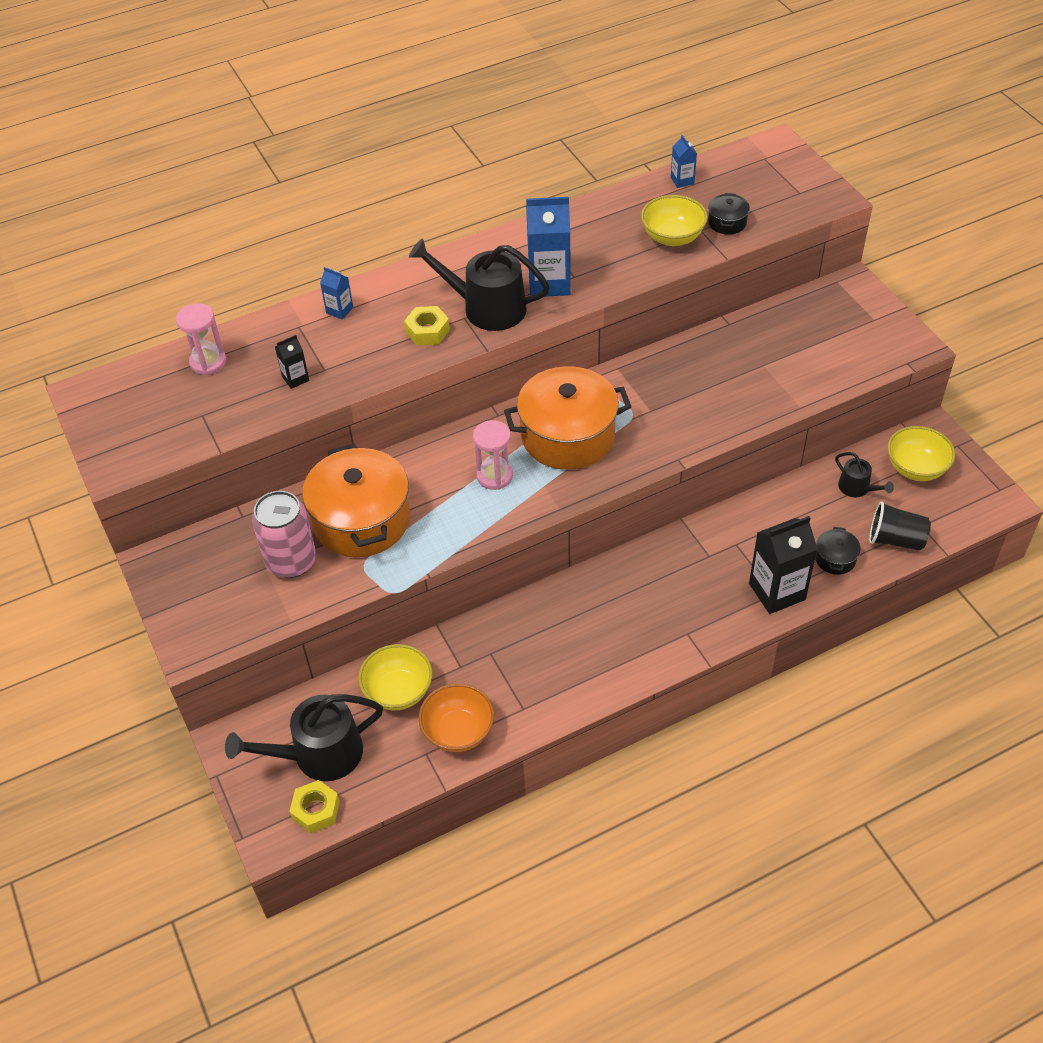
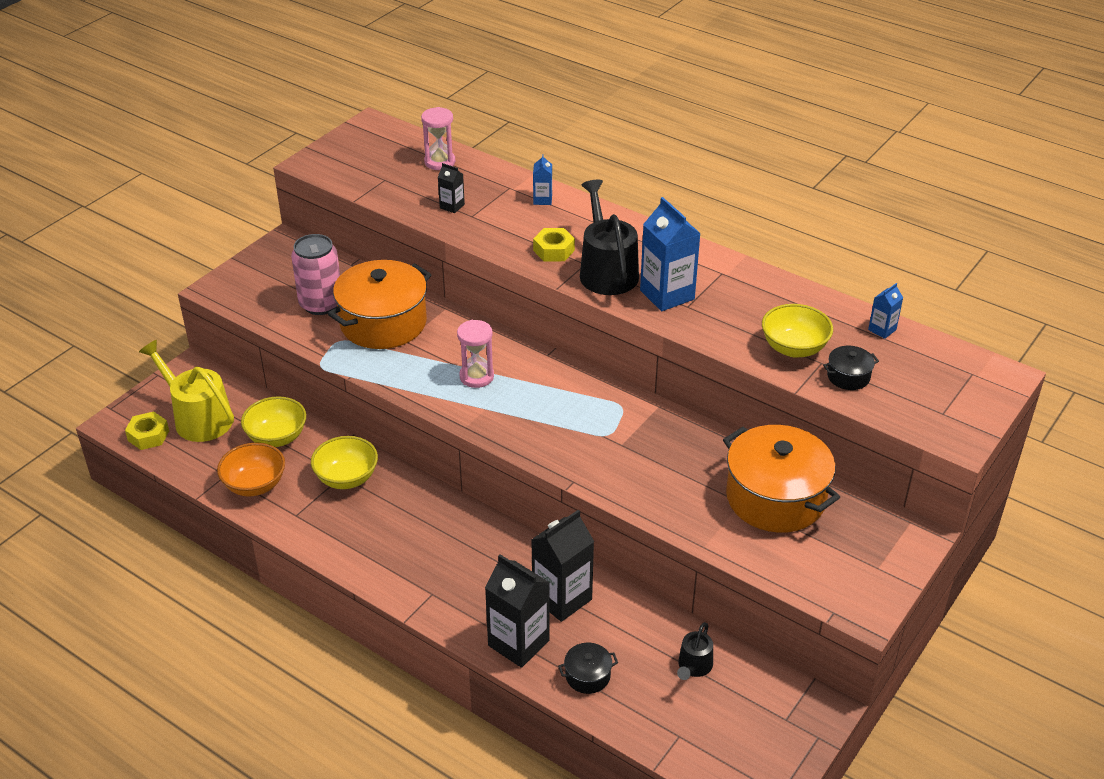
camera: 60 degrees right, 10 degrees down
black watering can [225,694,383,781] -> yellow watering can [139,340,234,442]
orange pot [504,366,631,470] -> orange pot moved to [723,425,840,533]
black cup [869,501,931,551] -> none
yellow bowl [887,426,955,481] -> yellow bowl moved to [311,436,378,489]
none -> black carton [531,510,594,622]

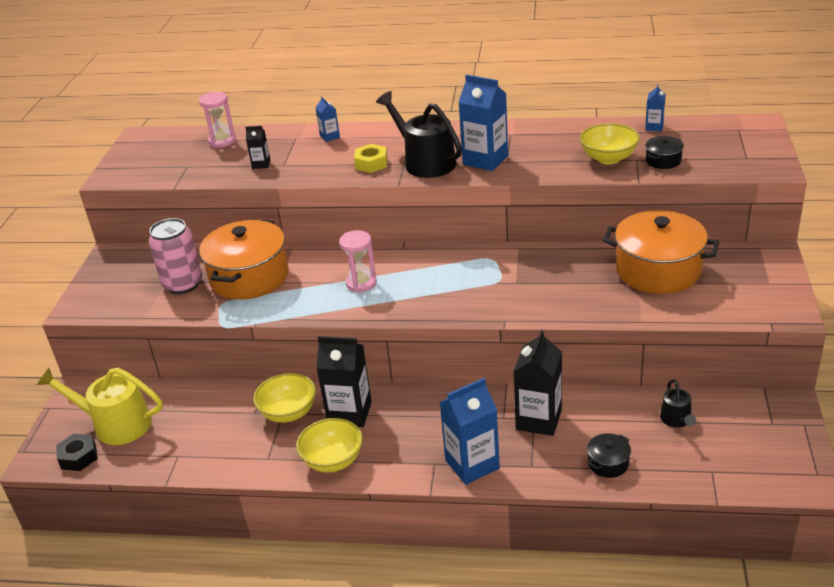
camera: 25 degrees left, 5 degrees down
yellow nut [125,411,169,450] -> black nut [56,433,98,471]
orange bowl [217,443,285,496] -> none
yellow bowl [241,396,306,447] -> yellow bowl moved to [296,418,363,472]
black carton [485,554,550,668] -> black carton moved to [316,336,372,427]
none -> blue carton [440,378,500,485]

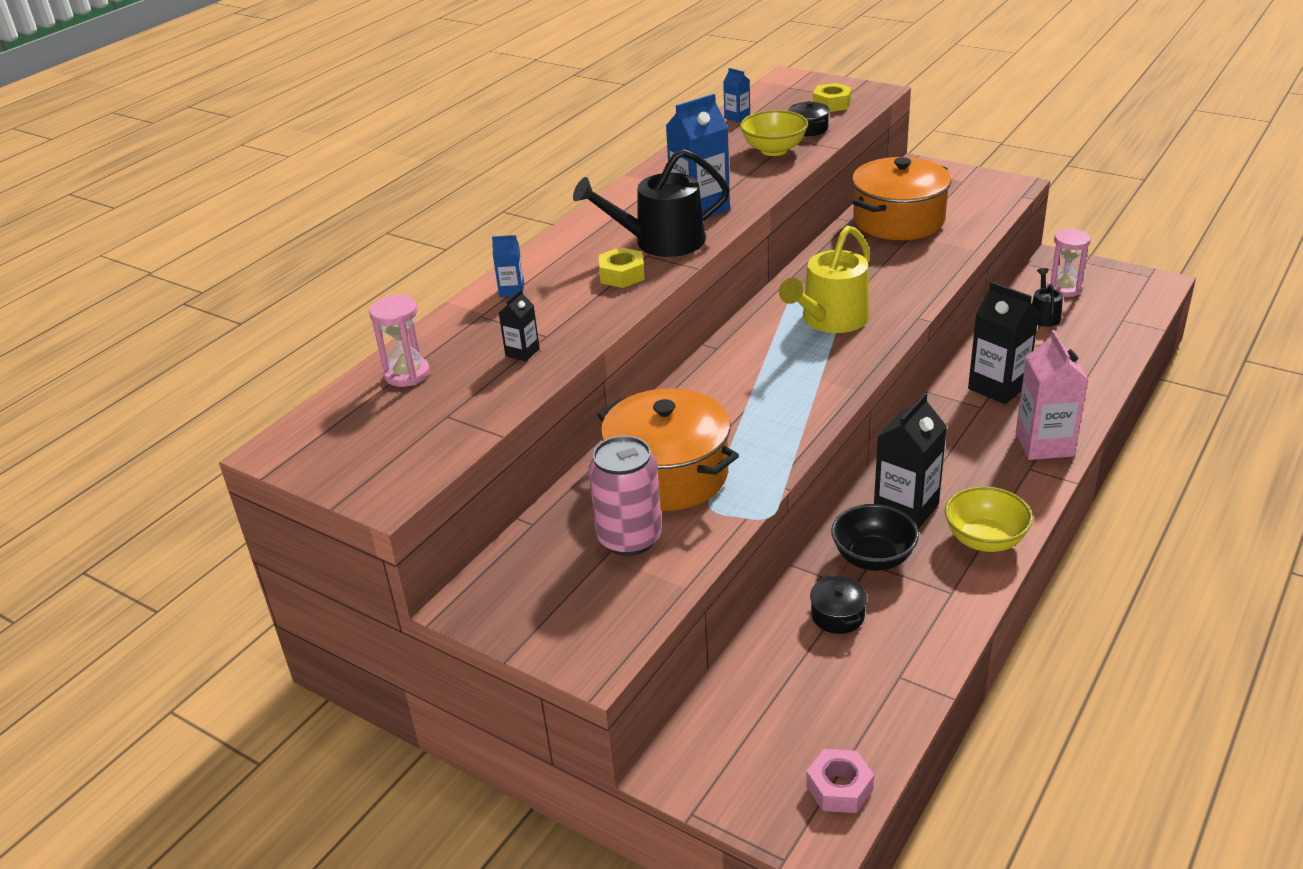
camera: 65 degrees left, 0 degrees up
yellow watering can [37,368,163,445] -> yellow watering can moved to [779,226,870,333]
black nut [56,433,98,471] -> pink nut [806,749,874,813]
yellow bowl [253,373,316,423] -> black bowl [831,504,919,571]
pink hourglass [339,230,377,293] -> pink hourglass moved to [1047,228,1091,297]
blue carton [440,378,500,485] -> pink carton [1016,330,1088,460]
black pot [587,433,631,478] -> black pot moved to [810,575,867,634]
black watering can [660,379,696,428] -> black watering can turned 105 degrees counterclockwise [1032,268,1063,327]
none -> yellow nut [813,83,852,112]

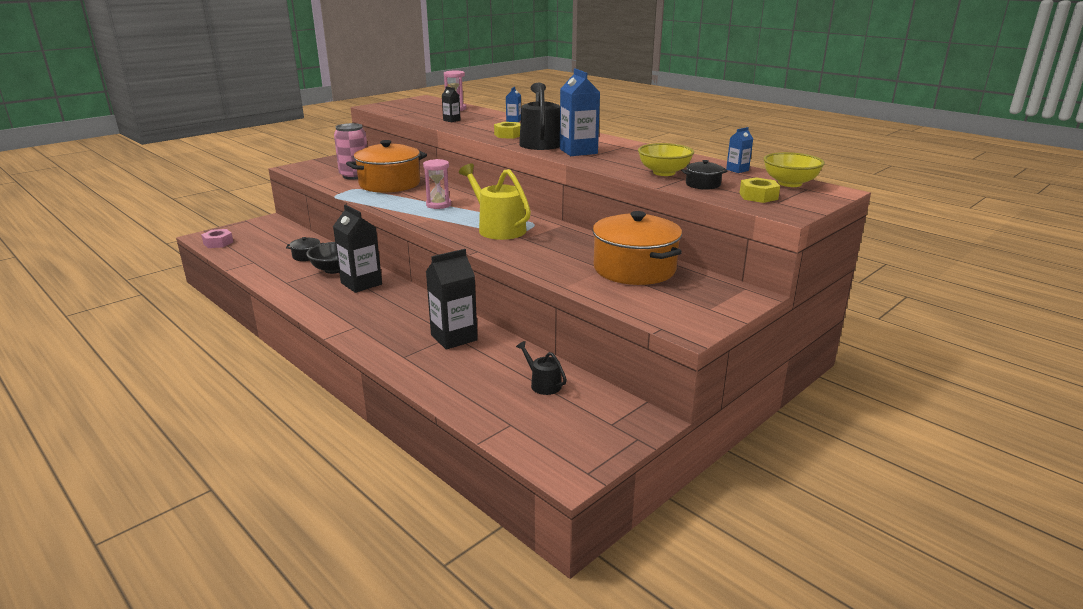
camera: 100 degrees right, 10 degrees down
yellow bowl [945,486,1033,552] -> yellow bowl moved to [764,152,825,187]
pink carton [1016,330,1088,460] -> none
black watering can [1032,268,1063,327] -> black watering can turned 150 degrees counterclockwise [516,341,567,395]
pink hourglass [1047,228,1091,297] -> pink hourglass moved to [423,159,451,209]

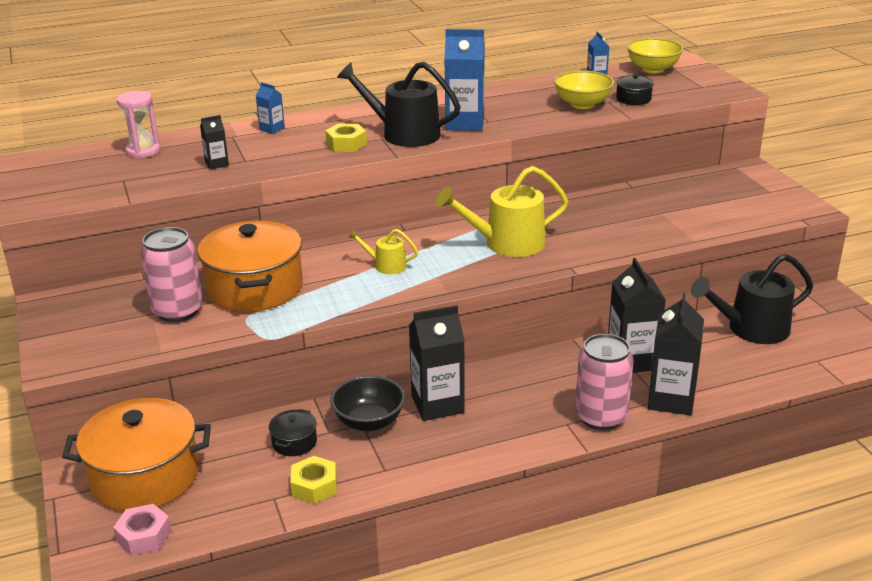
camera: 65 degrees left, 5 degrees up
pink hourglass [423,159,451,209] -> yellow watering can [348,229,418,274]
black watering can [516,341,567,395] -> black watering can [691,254,813,344], size x1.95
orange pot [592,211,682,285] -> orange pot moved to [62,398,211,511]
yellow nut [739,177,780,203] -> yellow nut moved to [290,456,337,504]
none -> pink can [575,334,634,430]
none -> black carton [648,293,704,415]

